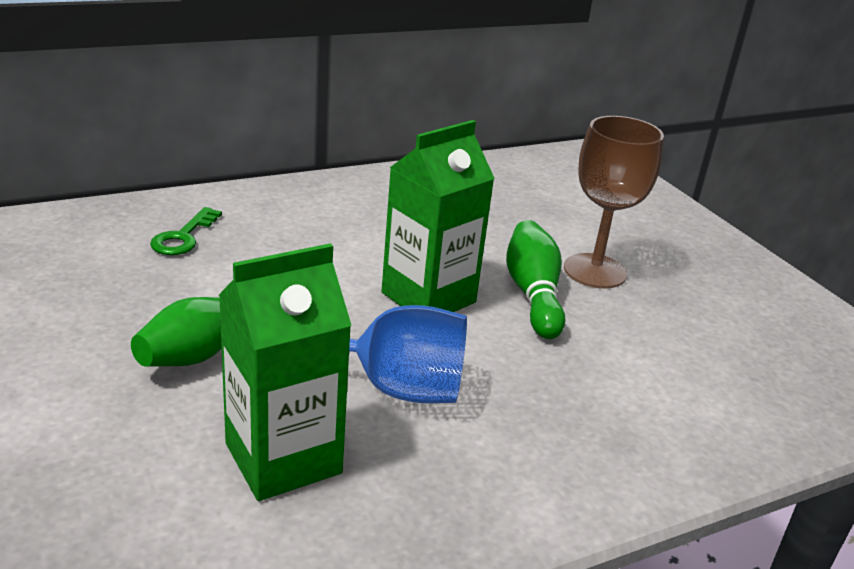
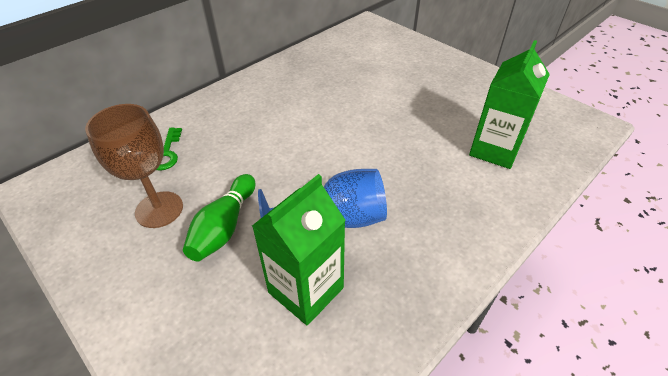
camera: 15 degrees left, 15 degrees up
green carton [382,120,495,312] -> green carton moved to [469,40,550,169]
green bowling pin [506,220,565,339] -> none
brown goblet [564,116,664,288] -> brown goblet moved to [85,104,183,228]

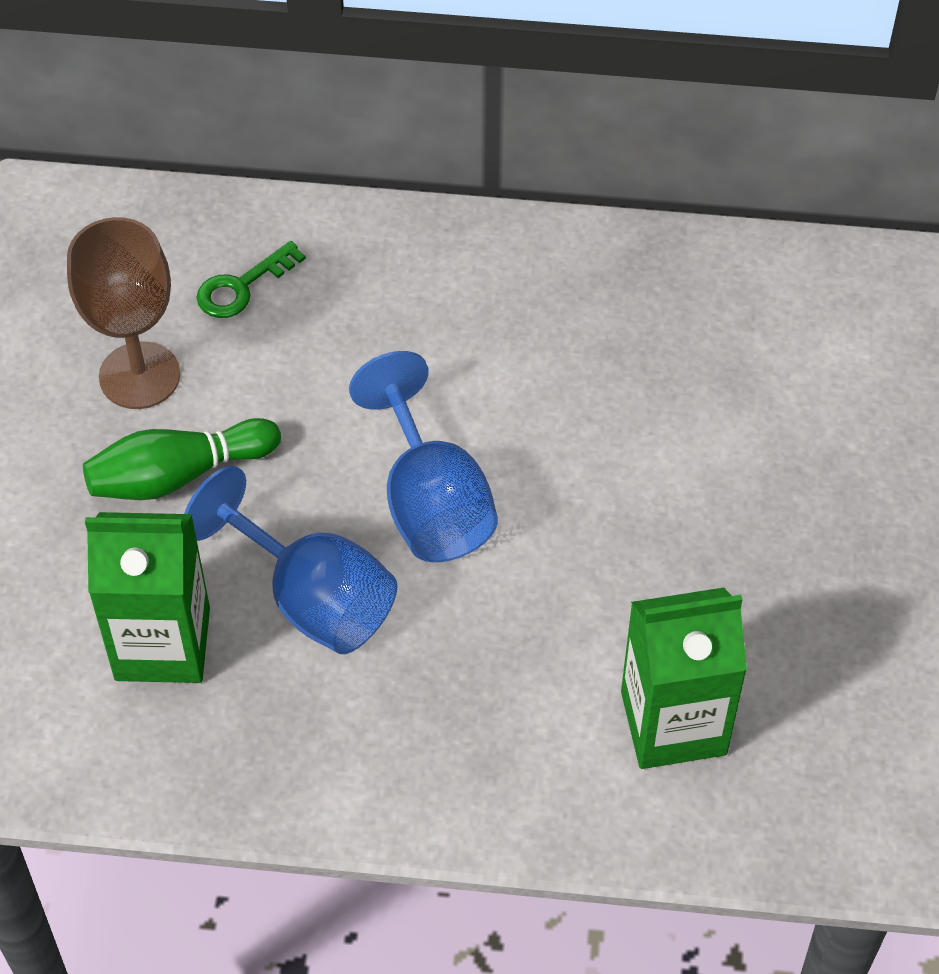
camera: 50 degrees right, 10 degrees up
none -> blue goblet [349,351,498,562]

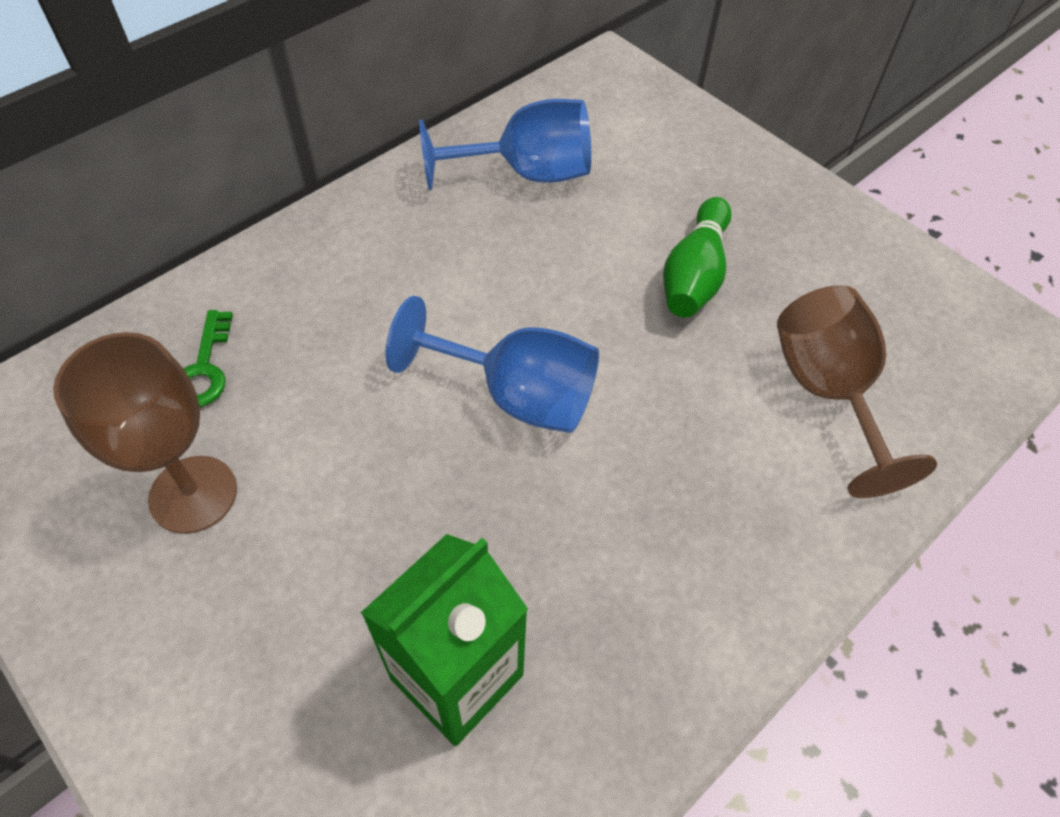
camera: 50 degrees left, 0 degrees up
green bowling pin [83,418,281,500] -> green bowling pin moved to [663,197,731,318]
blue goblet [184,466,398,654] -> blue goblet moved to [419,99,591,190]
green carton [621,587,747,769] -> brown goblet [777,285,937,498]

